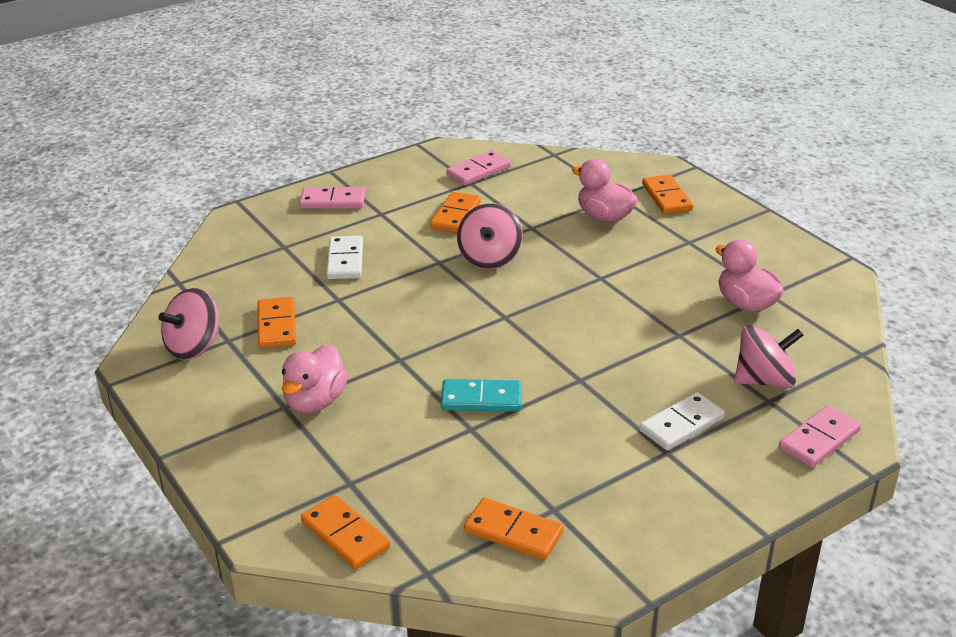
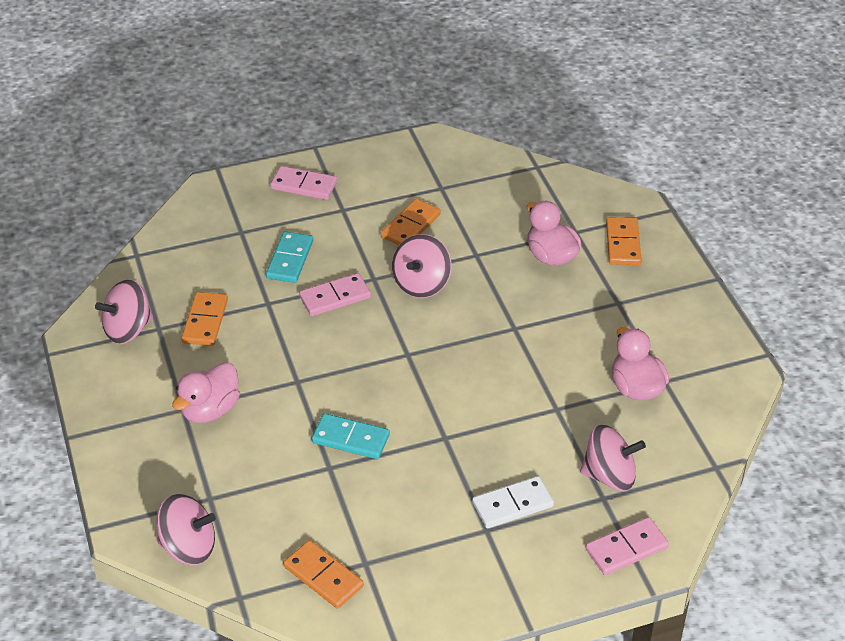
camera: 15 degrees right, 10 degrees up
orange domino [301,495,390,569] -> pink spinning top [156,494,216,565]
white domino [326,236,363,279] -> turquoise domino [266,231,313,283]
pink domino [446,151,511,185] -> pink domino moved to [299,273,371,316]

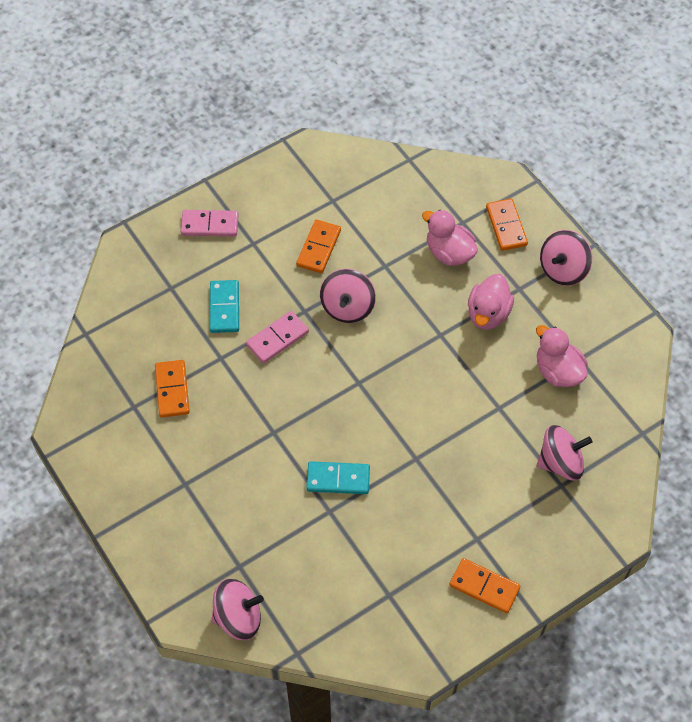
camera: 15 degrees left, 15 degrees up
pink spinning top [95,279,153,344] -> pink spinning top moved to [540,230,592,286]
pink duck [172,362,240,423] -> pink duck moved to [468,274,514,330]
orange domino [283,540,364,609] -> orange domino moved to [449,558,520,613]
white domino [472,476,554,528] -> none
pink domino [586,517,669,575] -> none

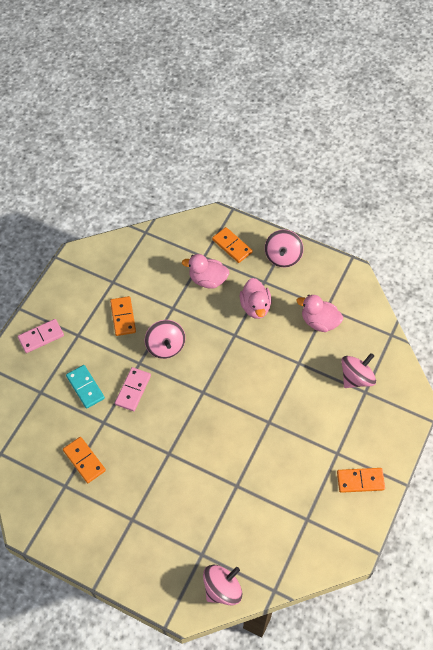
camera: 30 degrees left, 0 degrees up
turquoise domino [306,461,370,494] -> none

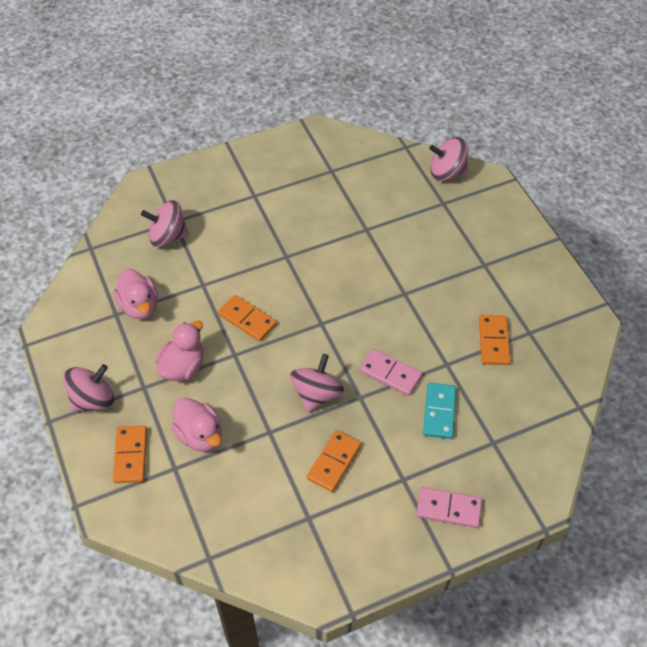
camera: 140 degrees left, 5 degrees down
pink domino [115,367,151,411] -> pink domino turned 60 degrees clockwise [359,349,422,396]
orange domino [337,468,385,493] -> orange domino moved to [218,295,277,342]

